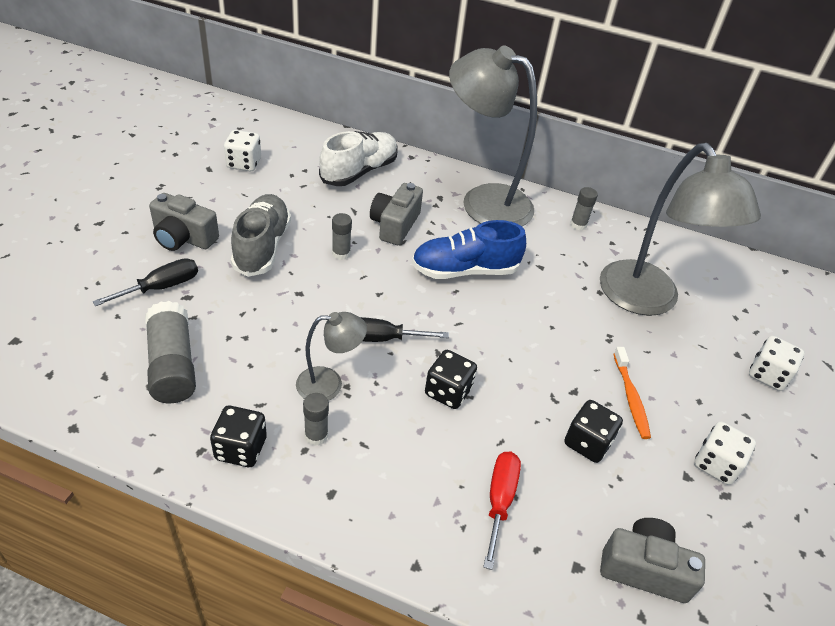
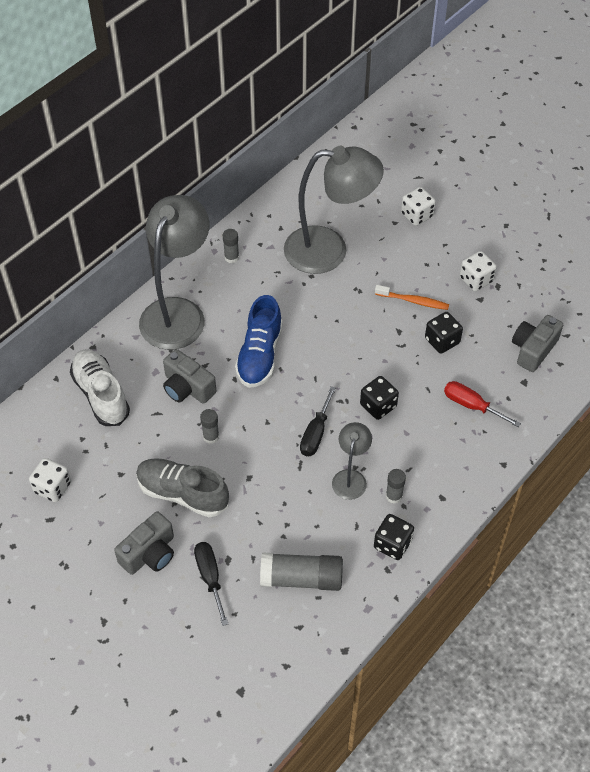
camera: 65 degrees left, 10 degrees up
grey lamp [449,45,537,226] -> grey lamp turned 150 degrees clockwise [139,195,209,350]

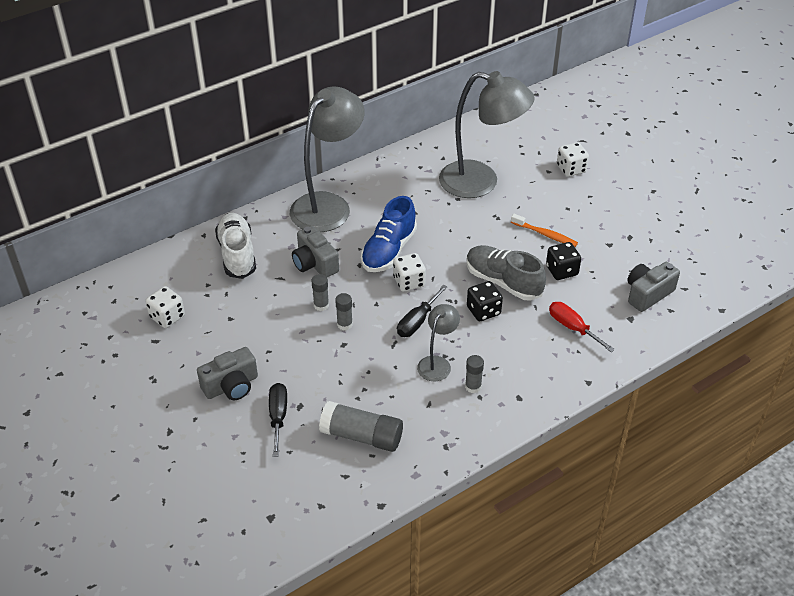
camera: 15 degrees right, 10 degrees down
grey shoe [136,458,229,517] -> grey shoe moved to [467,245,546,301]
grey glue stick [223,229,239,263] -> grey glue stick moved to [335,293,353,330]
black dice [374,514,414,560] -> none
white dice [459,251,497,291] -> white dice moved to [393,253,426,292]

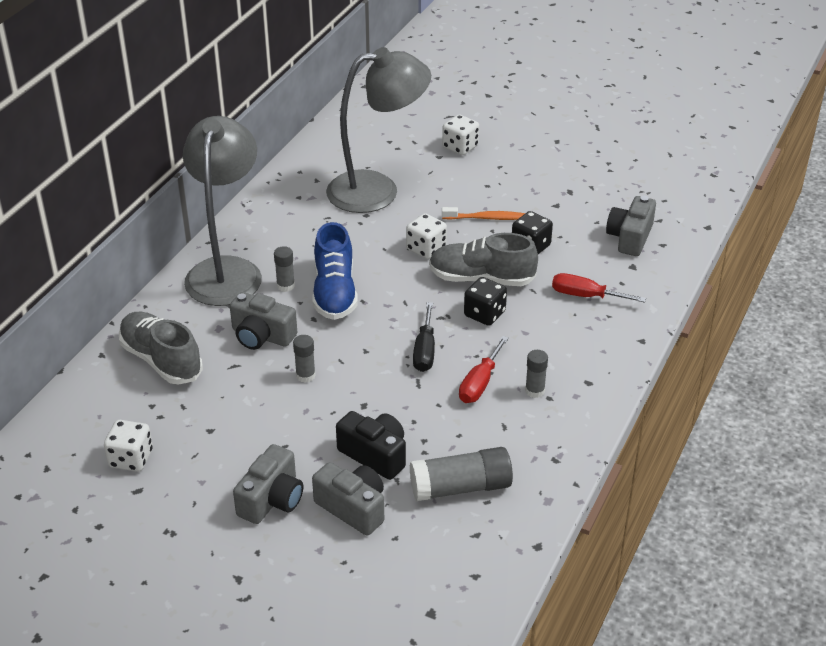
camera: 30 degrees left, 5 degrees down
white shoe [215,213,256,279] -> grey shoe [119,312,203,385]
black screwdriver [269,383,287,457] -> grey camera [312,462,384,536]
grey glue stick [335,293,353,330] -> grey glue stick moved to [274,246,295,292]
white dice [393,253,426,292] -> white dice moved to [406,213,447,259]
grey lamp [417,304,460,381] -> red screwdriver [459,336,509,403]
none -> black camera [336,411,406,480]

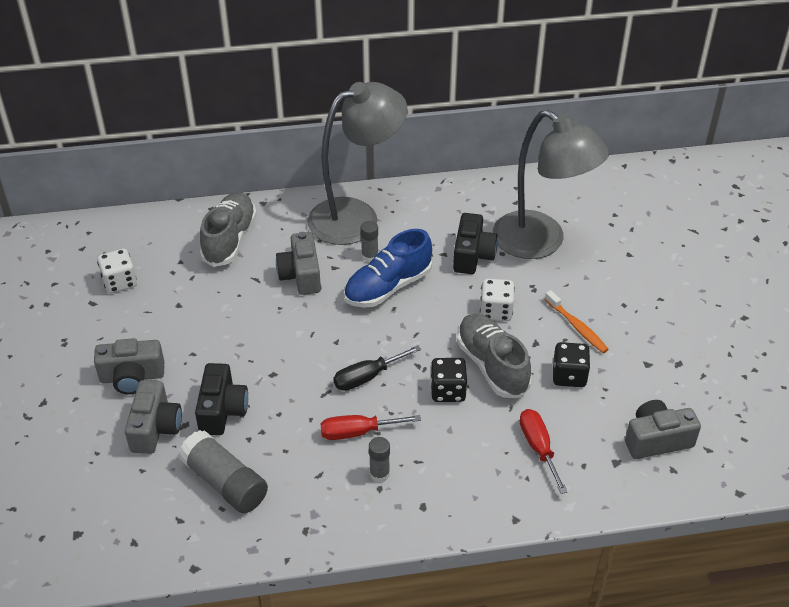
camera: 55 degrees right, 5 degrees up
grey glue stick [293,335,316,383] -> none
white dice [442,115,479,155] -> none
none -> black camera [453,213,498,274]

